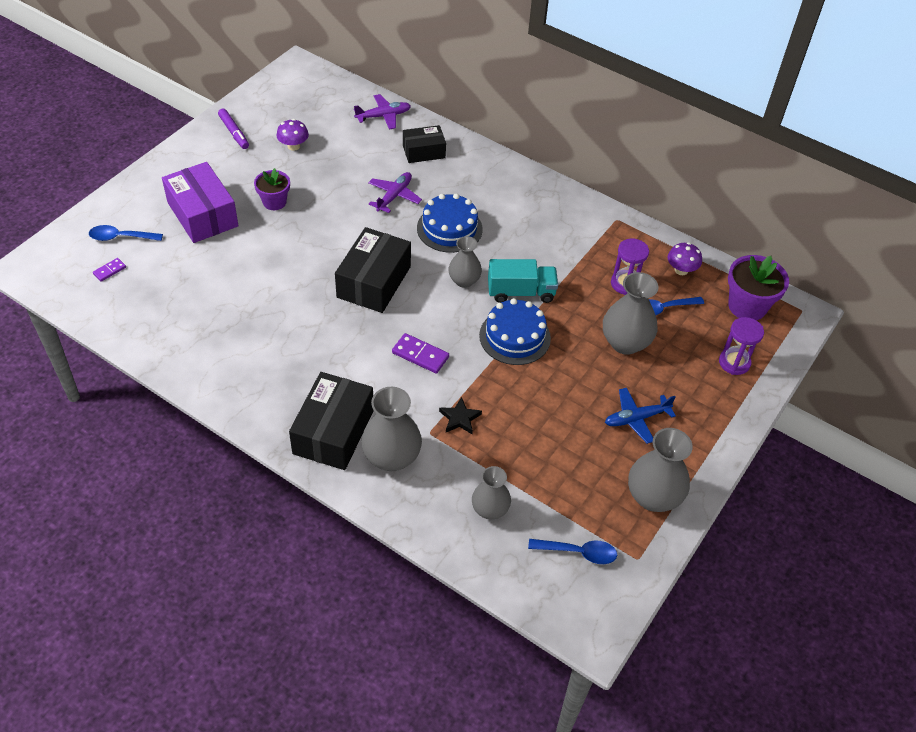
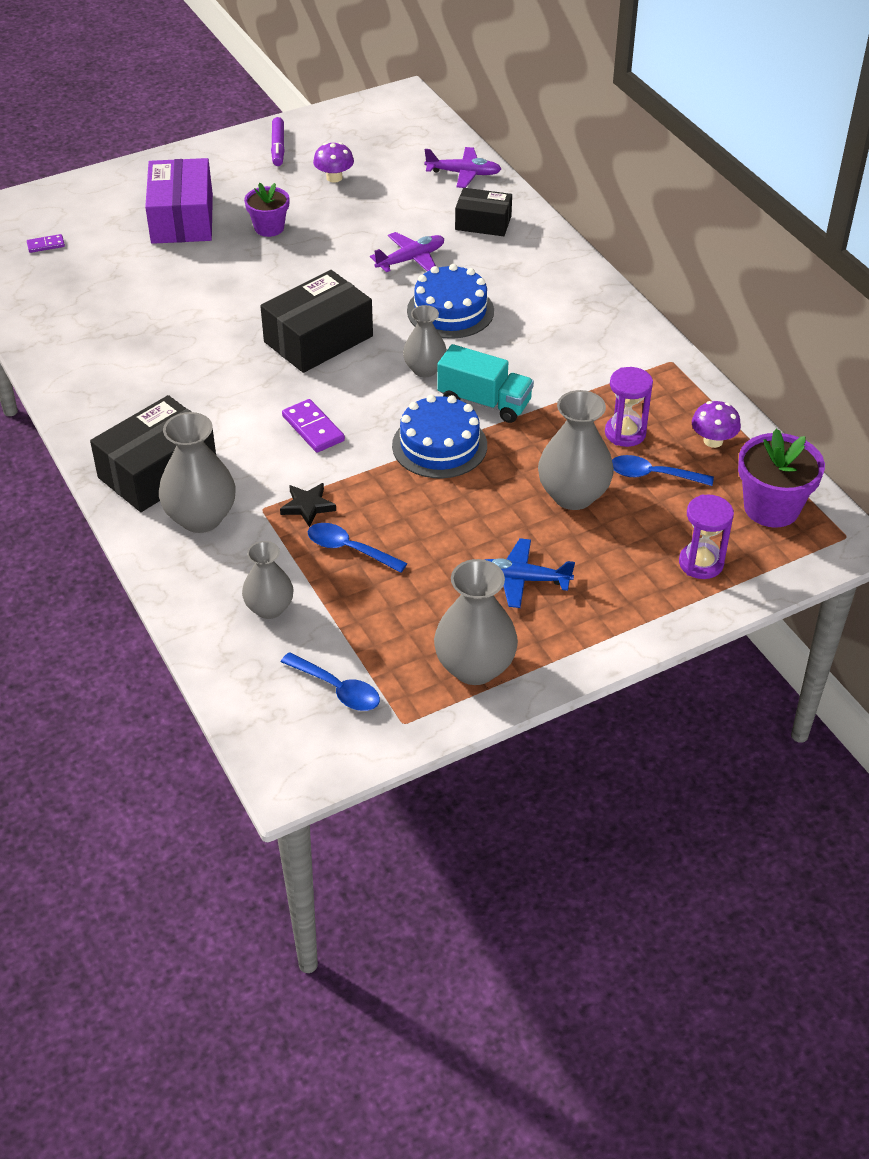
camera: 30 degrees right, 5 degrees down
blue spoon [89,225,163,241] -> blue spoon moved to [308,523,407,573]

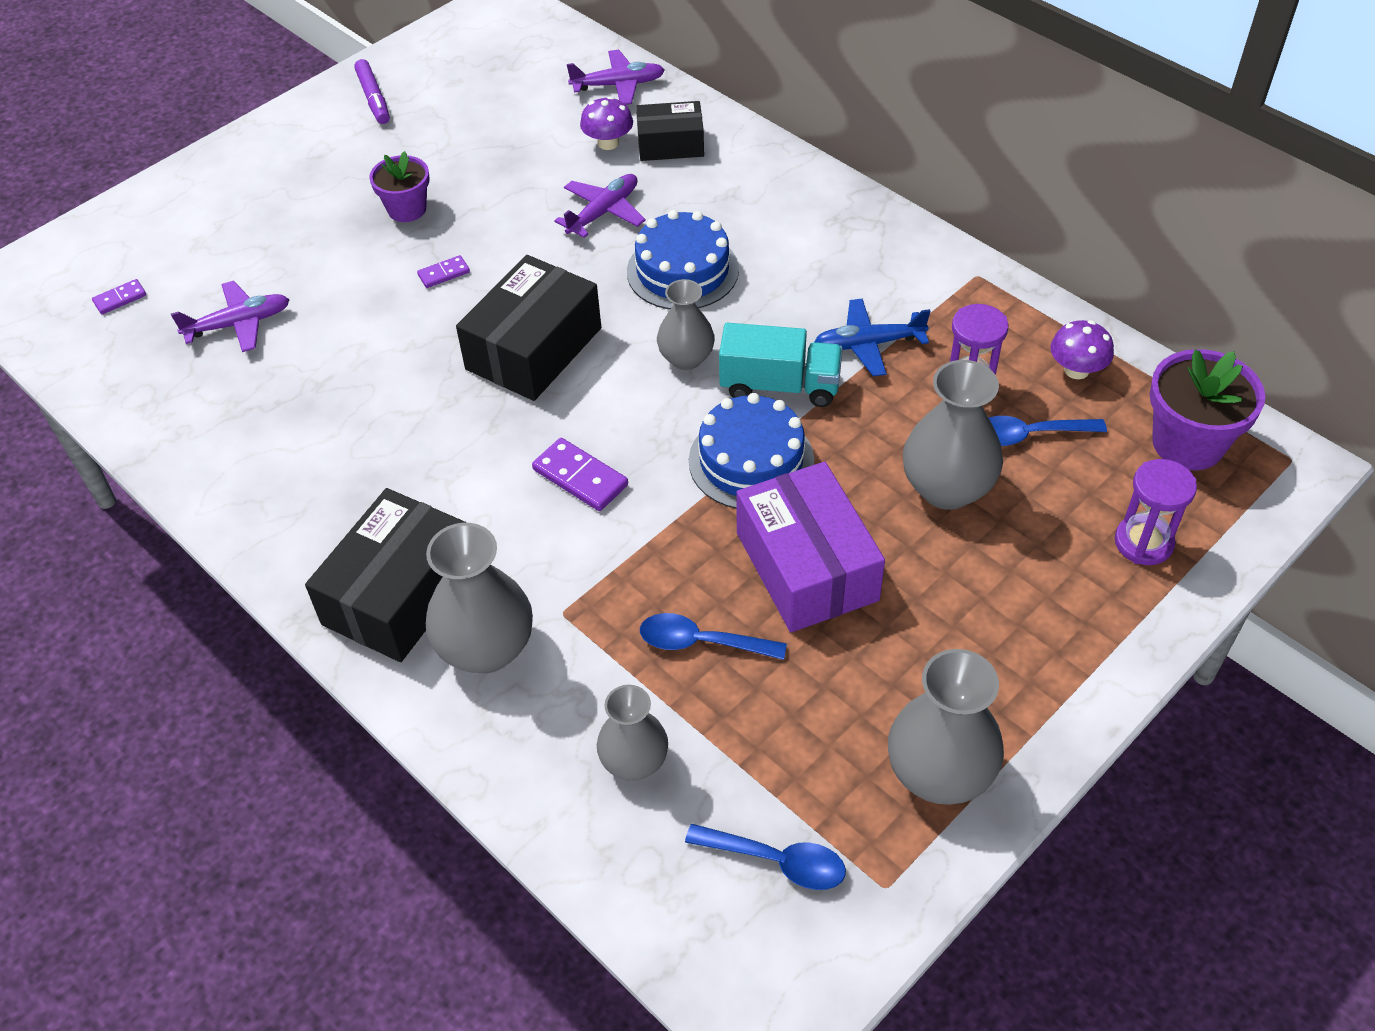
camera: 15 degrees left, 5 degrees up
purple box [145,158,213,244] -> purple box moved to [737,462,885,632]
black star [280,483,336,527] -> none
purple mushroom [313,142,354,183] -> purple mushroom moved to [580,96,633,150]
blue plane [484,538,575,608] -> blue plane moved to [815,298,931,376]
none -> purple plane [171,281,290,352]
none -> purple domino [417,255,470,288]

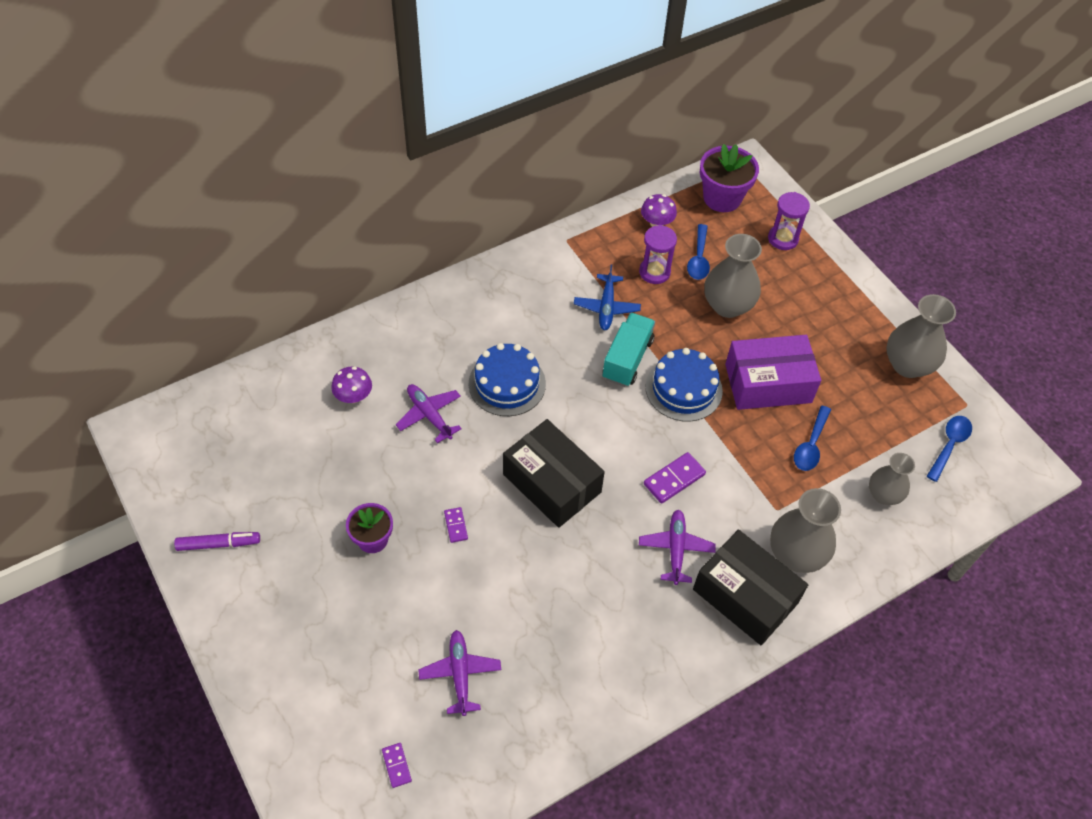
camera: 80 degrees left, 5 degrees up
purple plane [567,50,665,105] -> purple plane moved to [639,510,716,585]
black box [636,101,704,161] -> none
grey vase [657,279,715,370] -> none

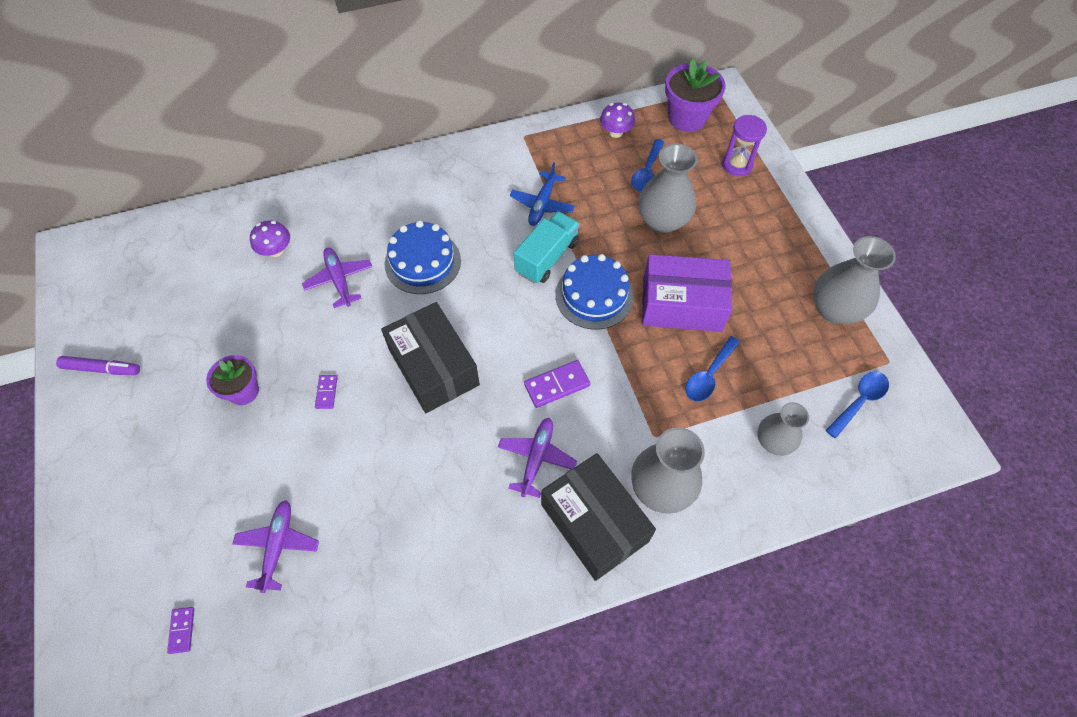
camera: 15 degrees right, 5 degrees up
purple hourglass [639,225,677,284] -> none

